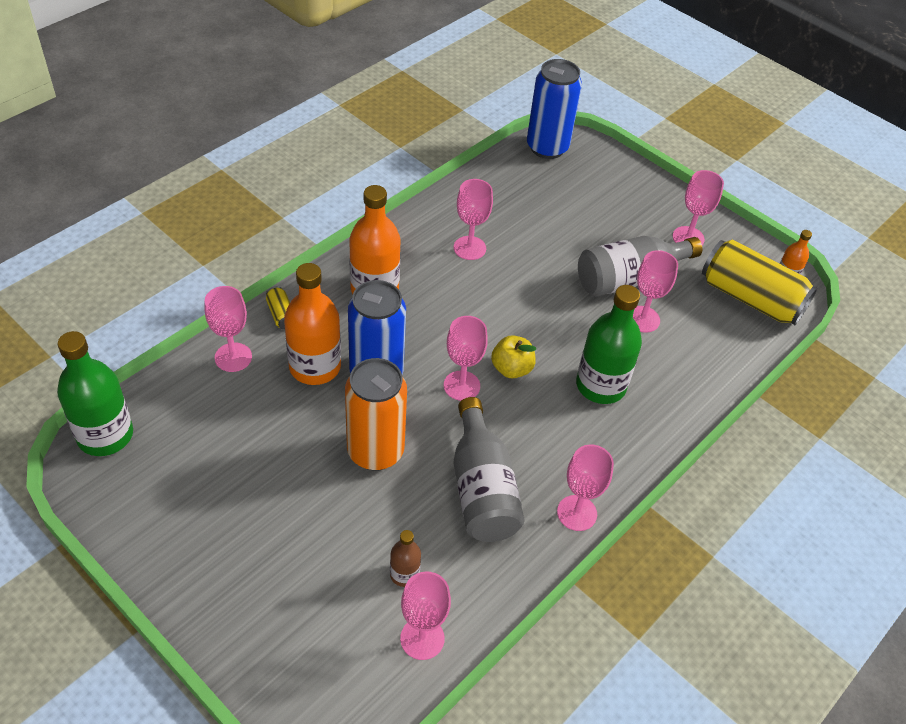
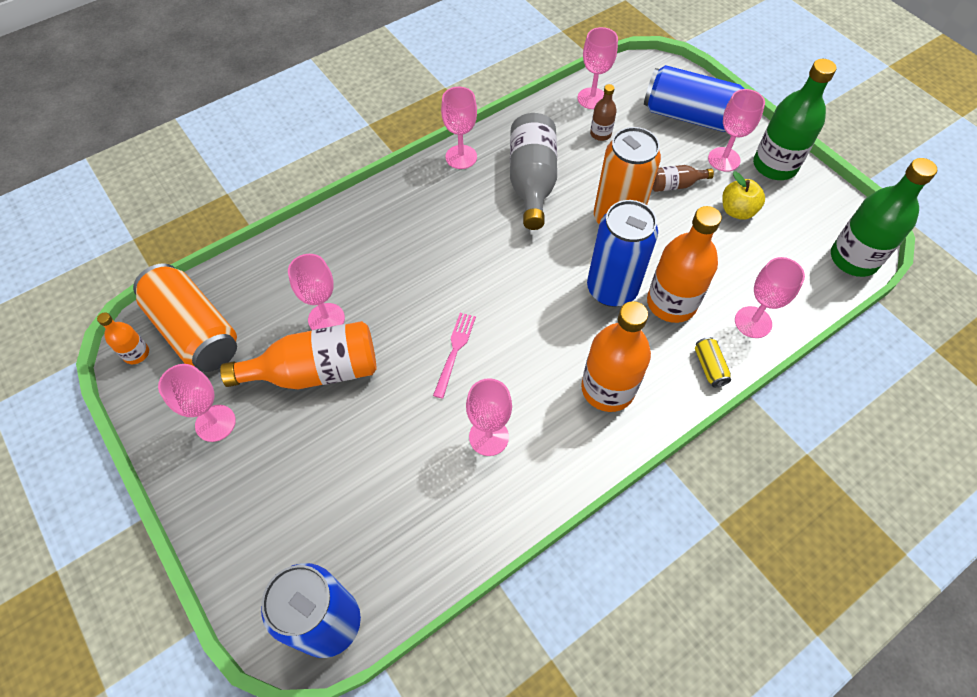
camera: 165 degrees left, 10 degrees up
pink goblet [444,316,488,401] -> pink goblet moved to [708,89,765,172]
yellow apple [491,335,536,379] -> yellow apple moved to [722,172,765,220]
green bottle [576,285,642,404] -> green bottle moved to [753,59,837,180]
grey bottle [578,236,702,297] -> orange bottle [220,321,377,389]
yellow can [702,240,817,325] -> orange can [133,263,237,372]
none -> pink fork [433,313,476,399]
none -> blue can [644,65,744,132]
none -> brown bottle [652,165,714,192]

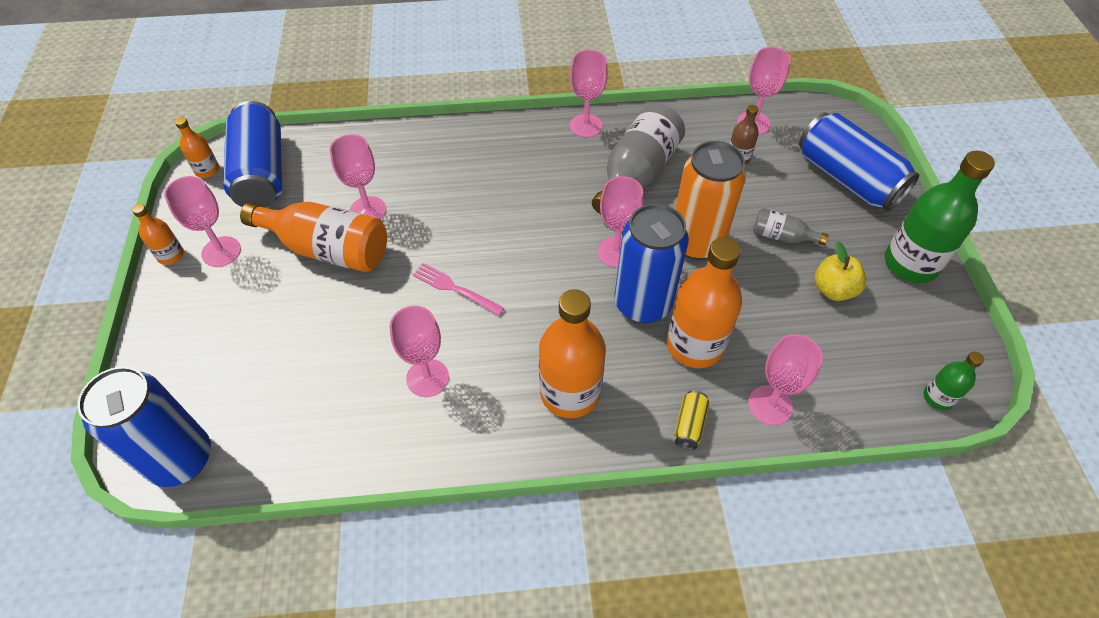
camera: 30 degrees right, 5 degrees down
orange can [133,263,237,372] -> blue can [223,101,282,208]
pink fork [433,313,476,399] -> pink fork turned 105 degrees counterclockwise [413,263,505,316]
brown bottle [652,165,714,192] -> grey bottle [753,208,829,245]
pink goblet [708,89,765,172] -> pink goblet moved to [597,176,643,267]
green bottle [831,158,937,277] -> green bottle [924,352,984,410], size x0.50
none -> orange bottle [132,204,184,265]

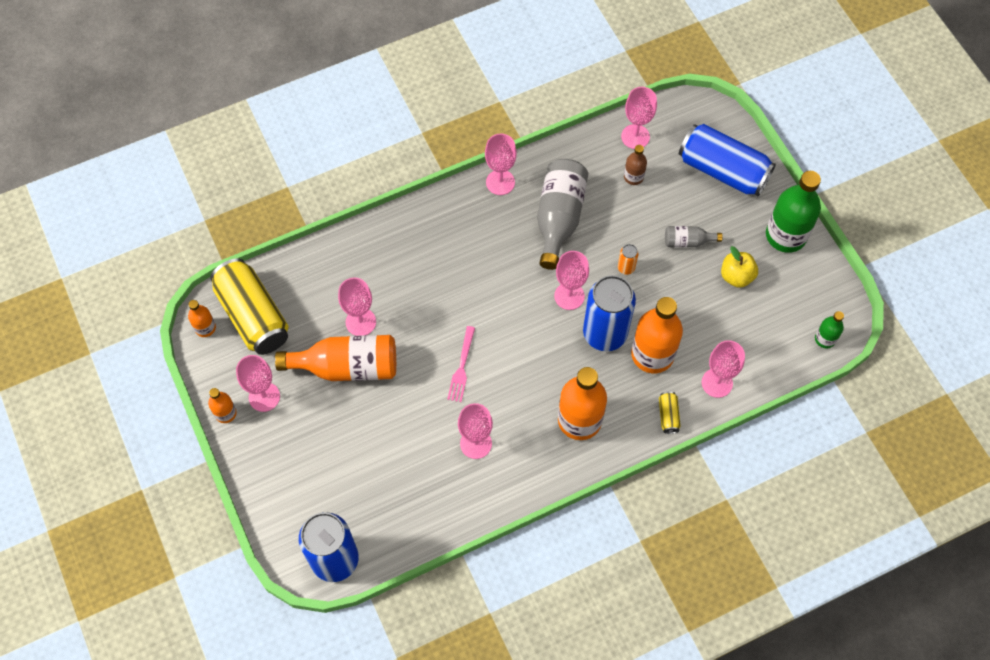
camera: 20 degrees left, 10 degrees up
blue can [223,101,282,208] -> yellow can [210,258,289,355]
pink fork [413,263,505,316] -> pink fork turned 90 degrees counterclockwise [447,326,475,402]
orange can [675,141,746,260] -> orange can [618,244,639,275], size x0.41

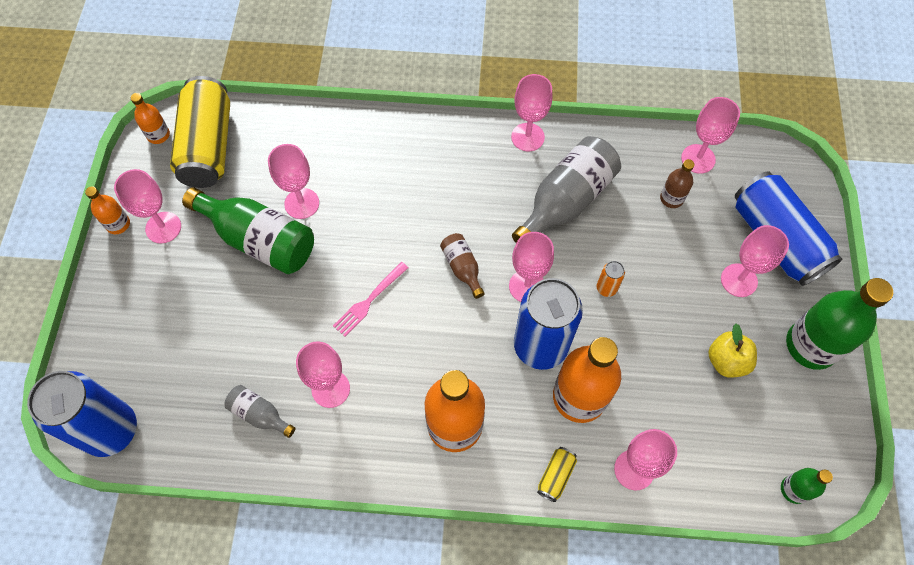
camera: 30 degrees right, 0 degrees up
orange bottle [275,335,396,381] -> green bottle [182,187,314,274]
grey bottle [665,226,723,247] -> grey bottle moved to [225,385,295,438]
none -> brown bottle [440,233,485,299]
none -> pink goblet [721,225,789,297]

